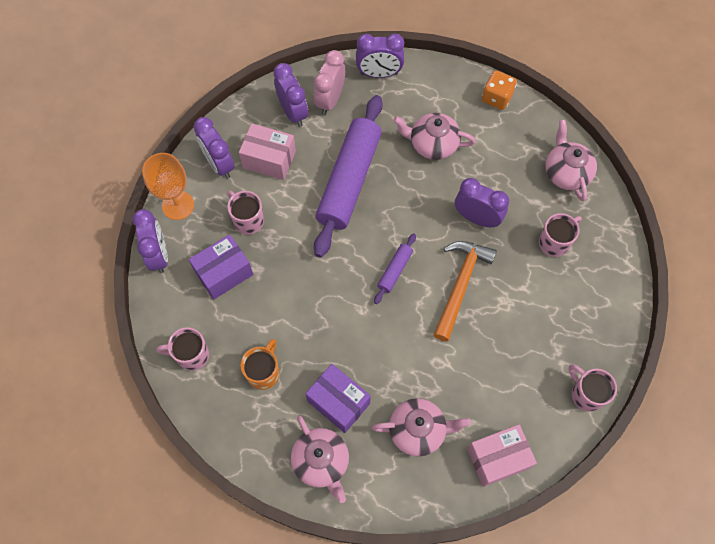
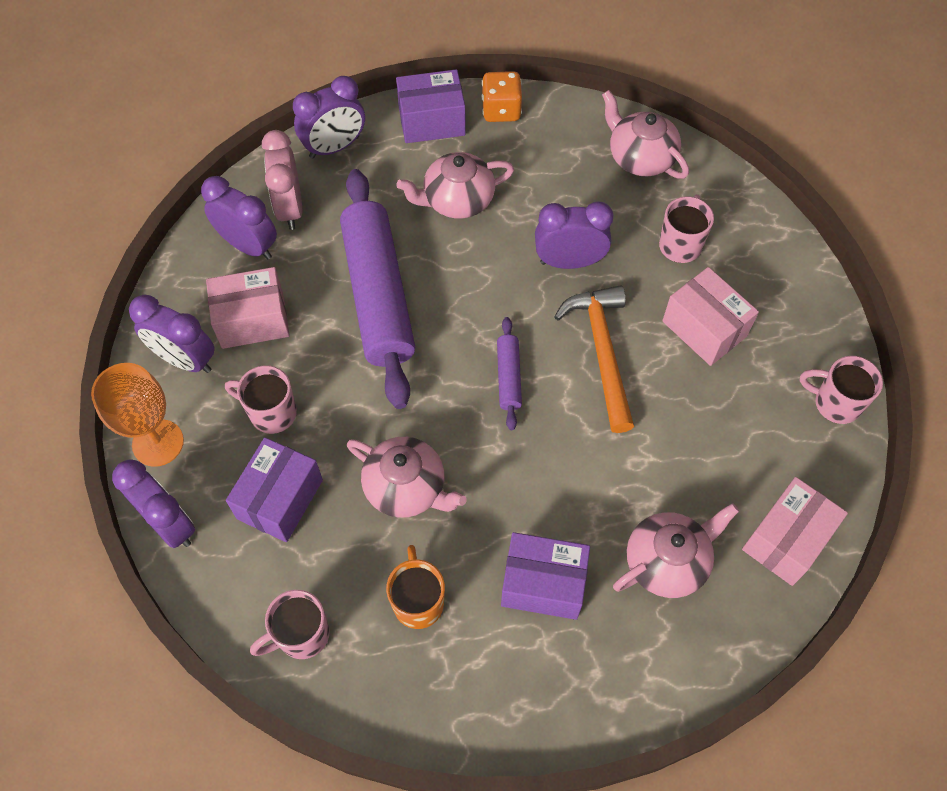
camera: 30 degrees left, 5 degrees down
pink teapot [291,416,349,503] -> pink teapot moved to [347,437,467,518]
none -> purple box [396,69,466,143]
none -> pink box [662,267,759,366]

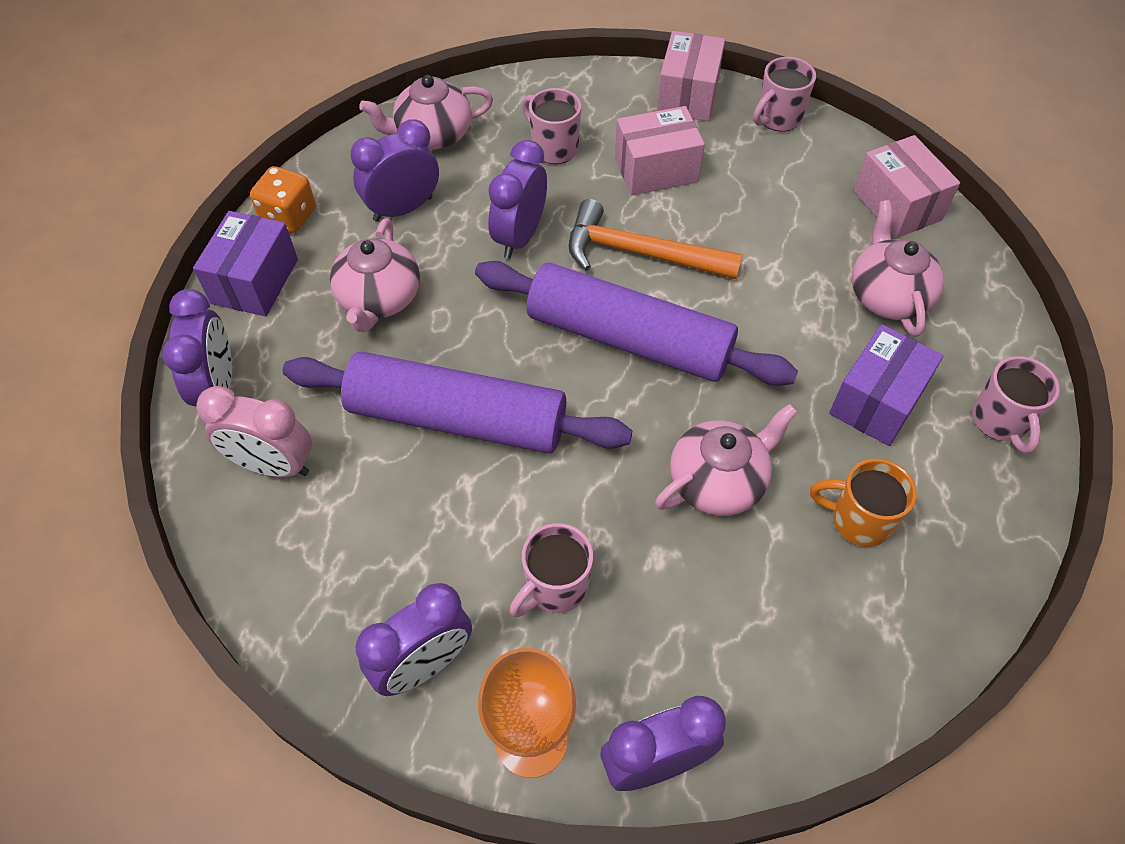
camera: 65 degrees left, 5 degrees down
purple clock [201,176,277,260] -> purple clock moved to [350,120,439,222]
pink box [206,267,289,349] -> pink box moved to [657,31,725,121]
purple box [226,437,323,542] -> none
pink mug [250,590,330,659] -> pink mug moved to [972,356,1060,454]
purple rolling pin [497,317,522,430] -> purple rolling pin [475,261,798,386], size x2.31

